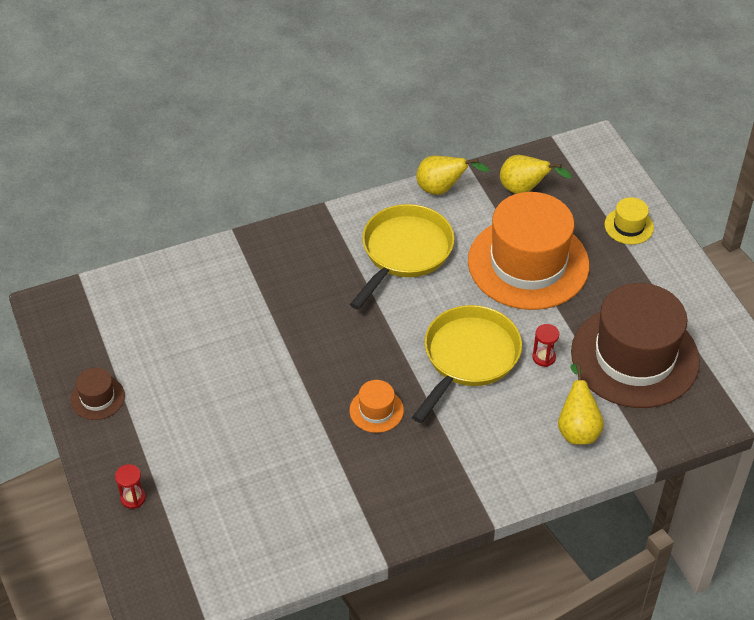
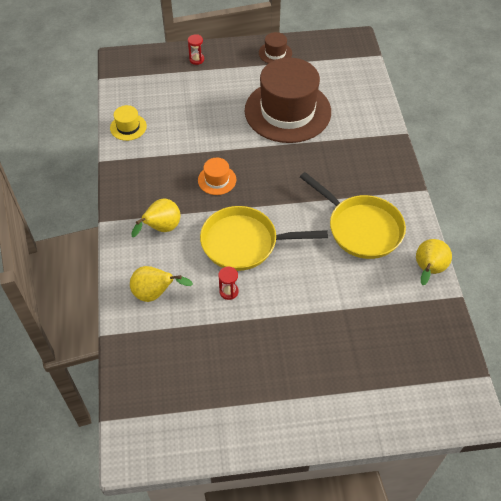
camera: 105 degrees right, 5 degrees up
yellow pan [412,305,522,423] -> yellow pan turned 135 degrees clockwise [200,206,328,271]
orange hat [468,192,589,310] -> none
yellow pear [500,155,572,194] -> yellow pear moved to [131,198,180,237]
brown hat [571,283,700,408] -> brown hat moved to [245,57,331,143]
yellow hat [604,197,654,244] -> yellow hat moved to [110,105,147,141]

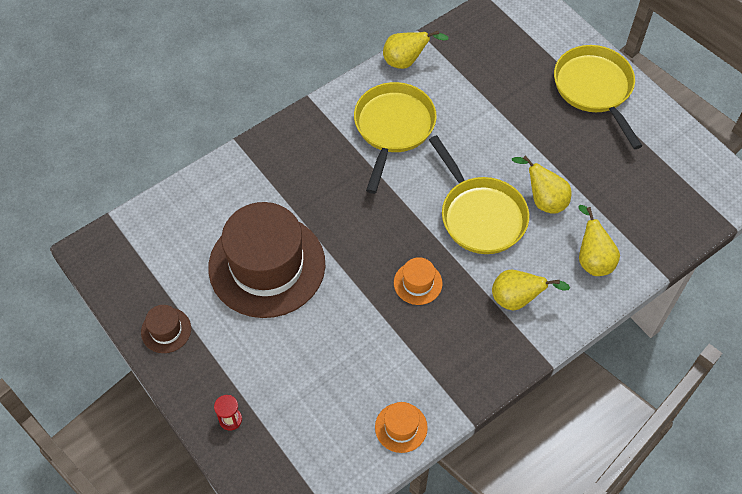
camera: 120 degrees left, 5 degrees up
yellow hat [110,105,147,141] -> orange hat [375,402,428,453]
red hourglass [218,267,238,300] -> yellow pear [512,156,571,214]
none -> yellow pan [554,45,643,149]

